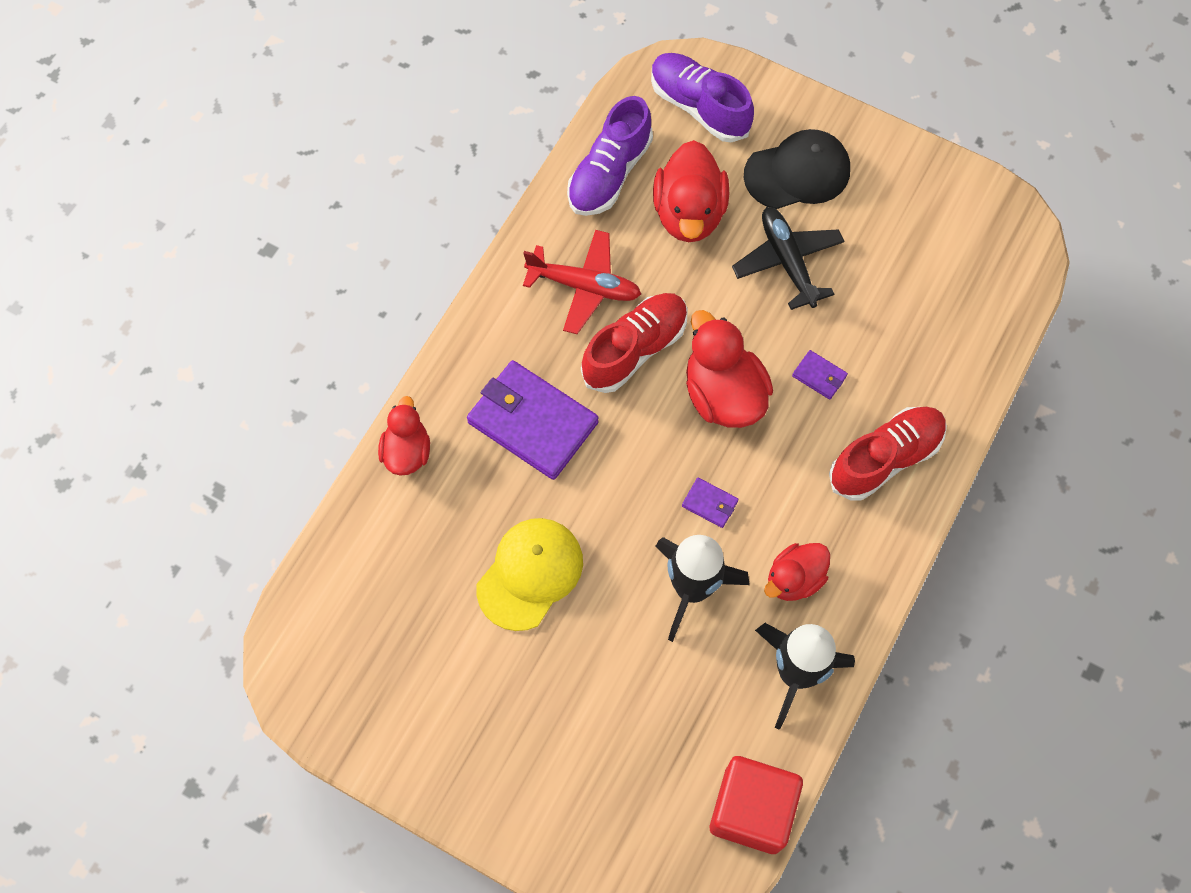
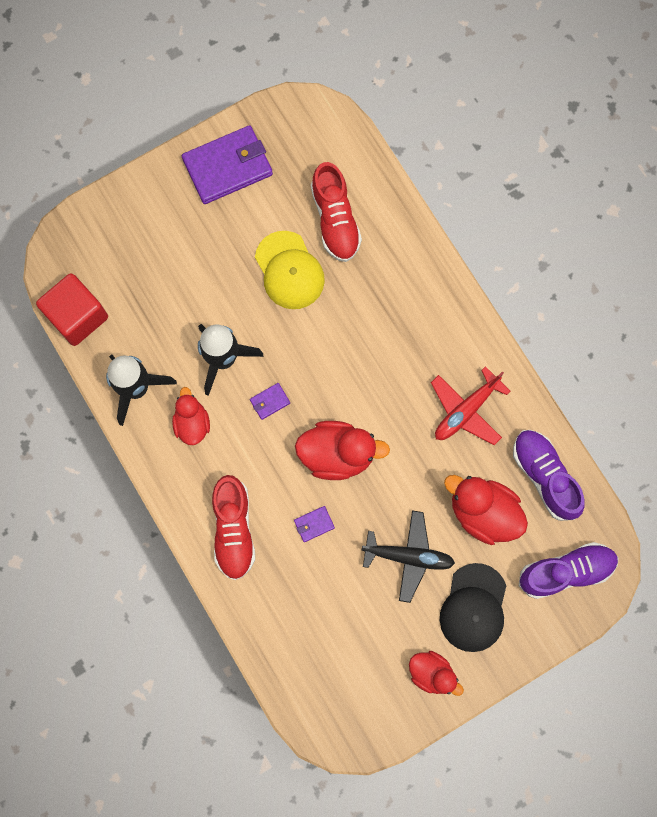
camera: 120 degrees right, 10 degrees up
red duck [378,396,430,476] -> red duck moved to [409,651,464,696]
purple wallet [467,360,598,480] -> purple wallet moved to [182,125,273,204]
red shoe [581,293,688,393] -> red shoe moved to [311,162,362,262]

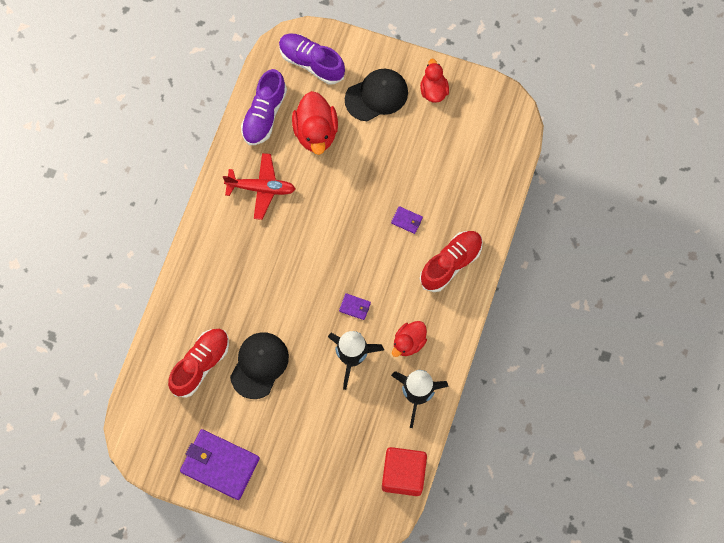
camera: 130 degrees left, 5 degrees down
yellow cap [255,231,325,309] -> black cap [230,332,289,399]
red duck [295,421,390,480] -> none
black plane [362,510,455,603] -> none

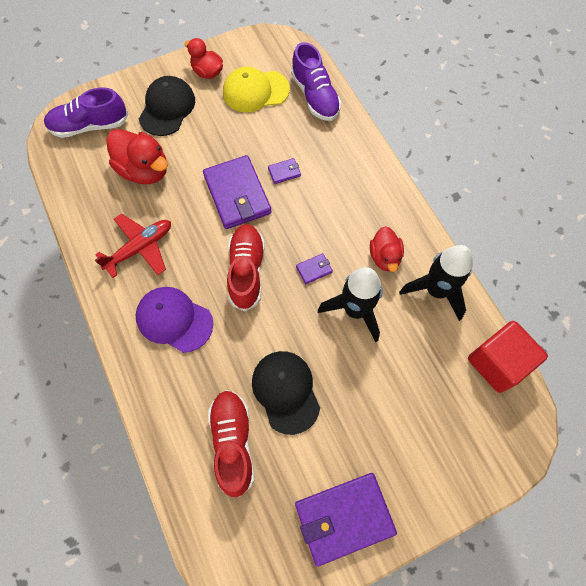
camera: 45 degrees left, 5 degrees down
purple shoe [241,69,287,145] -> purple shoe moved to [291,42,341,121]
red shoe [420,231,483,292] -> red shoe moved to [227,224,265,312]
none -> purple cap [136,287,213,353]
none -> purple wallet [203,155,271,229]
none -> yellow cap [223,67,290,112]

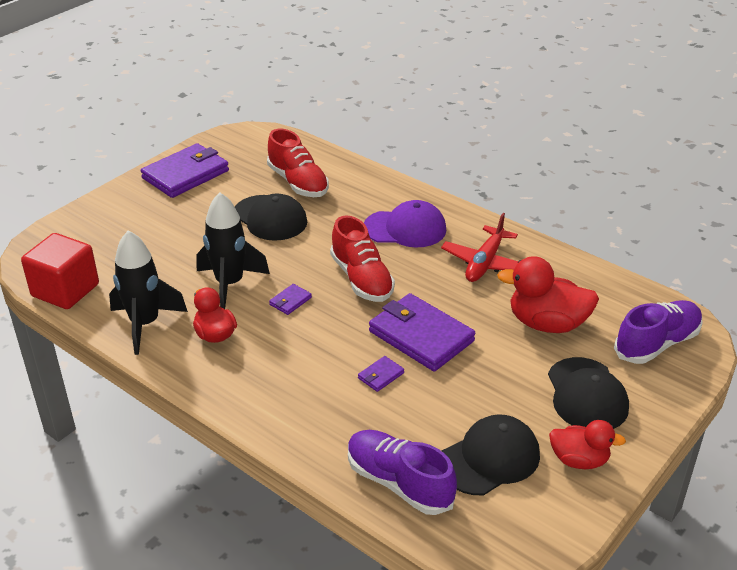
camera: 155 degrees right, 30 degrees down
yellow cap [223,67,290,112] -> black cap [442,414,540,495]

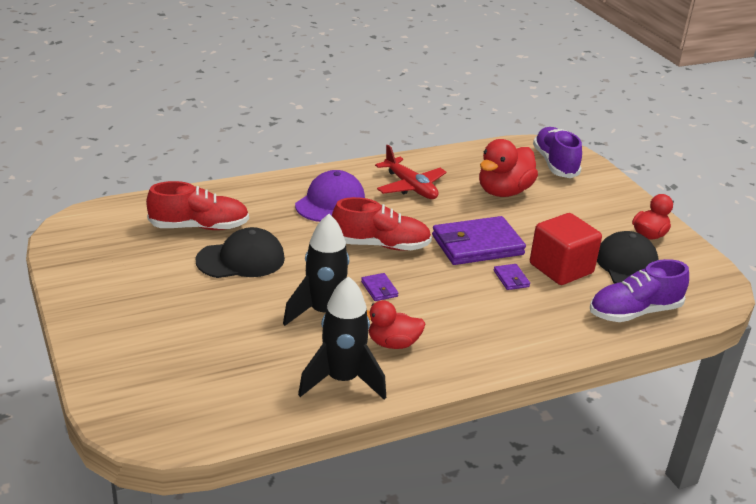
camera: 65 degrees left, 5 degrees down
red cube [21,233,99,309] -> red cube moved to [530,213,602,285]
purple wallet [141,143,229,198] -> none
black cap [548,357,629,429] -> none

